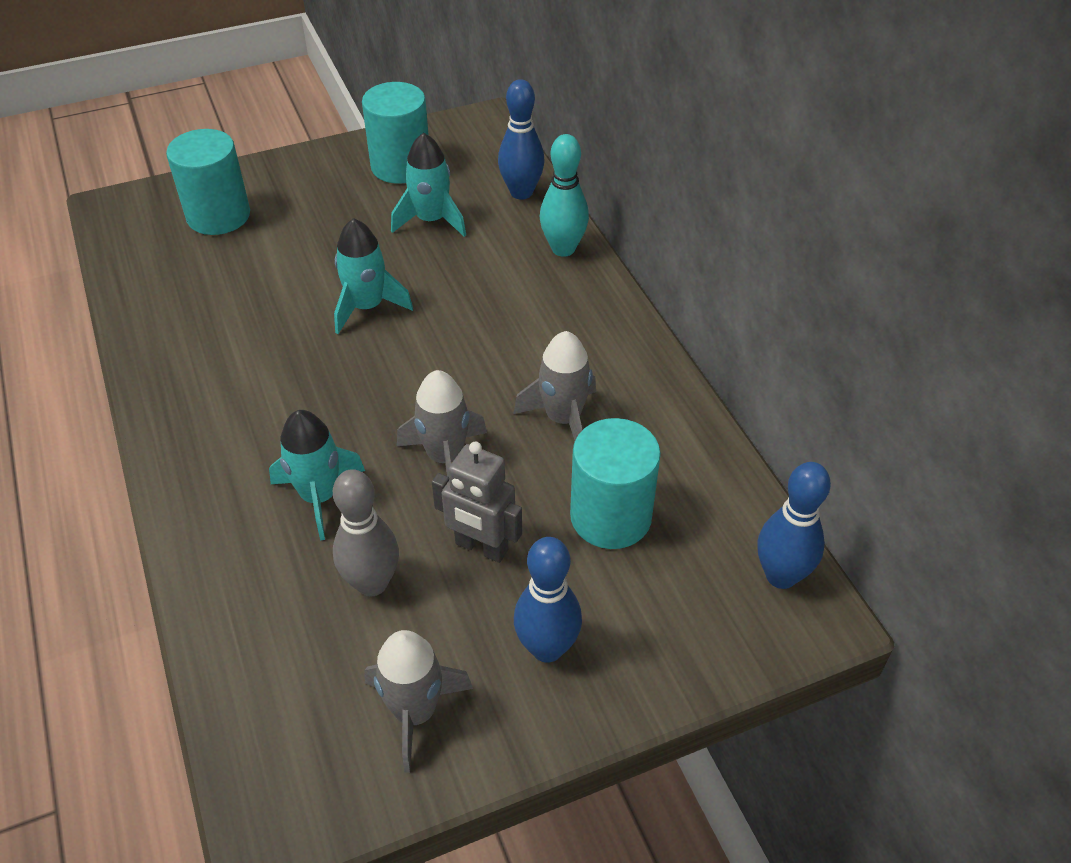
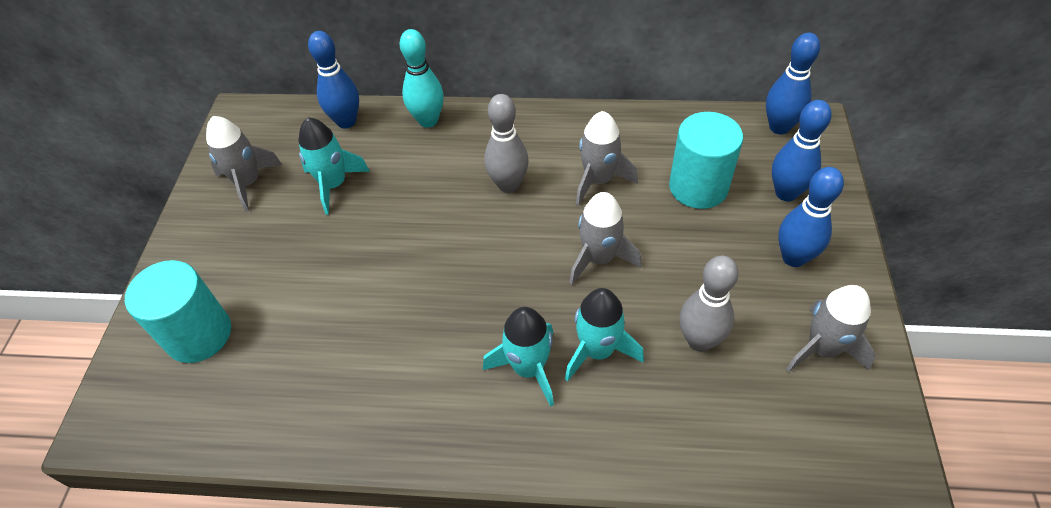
camera: 60 degrees left, 5 degrees up
turquoise rocket [334,218,413,334] -> turquoise rocket moved to [483,307,554,407]
turquoise cylinder [362,82,429,184] -> grey rocket [206,116,282,212]
grey robot [432,442,522,563] -> none
none -> grey bowling pin [484,94,529,193]
none -> blue bowling pin [772,100,832,201]

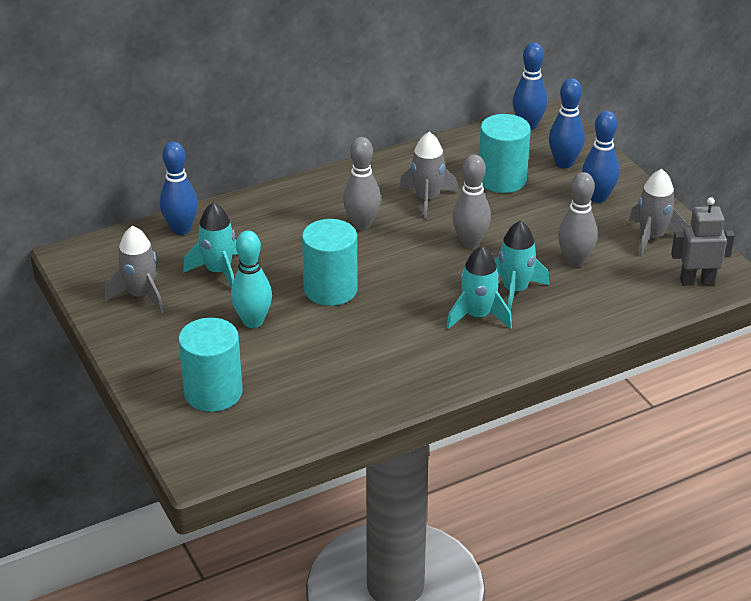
camera: 35 degrees left, 15 degrees down
turquoise bowling pin [399,29,444,128] -> turquoise bowling pin moved to [231,230,272,328]
grey rocket [569,192,642,284] -> grey bowling pin [452,154,491,249]
none -> turquoise cylinder [302,219,358,306]
none -> grey robot [671,197,735,286]

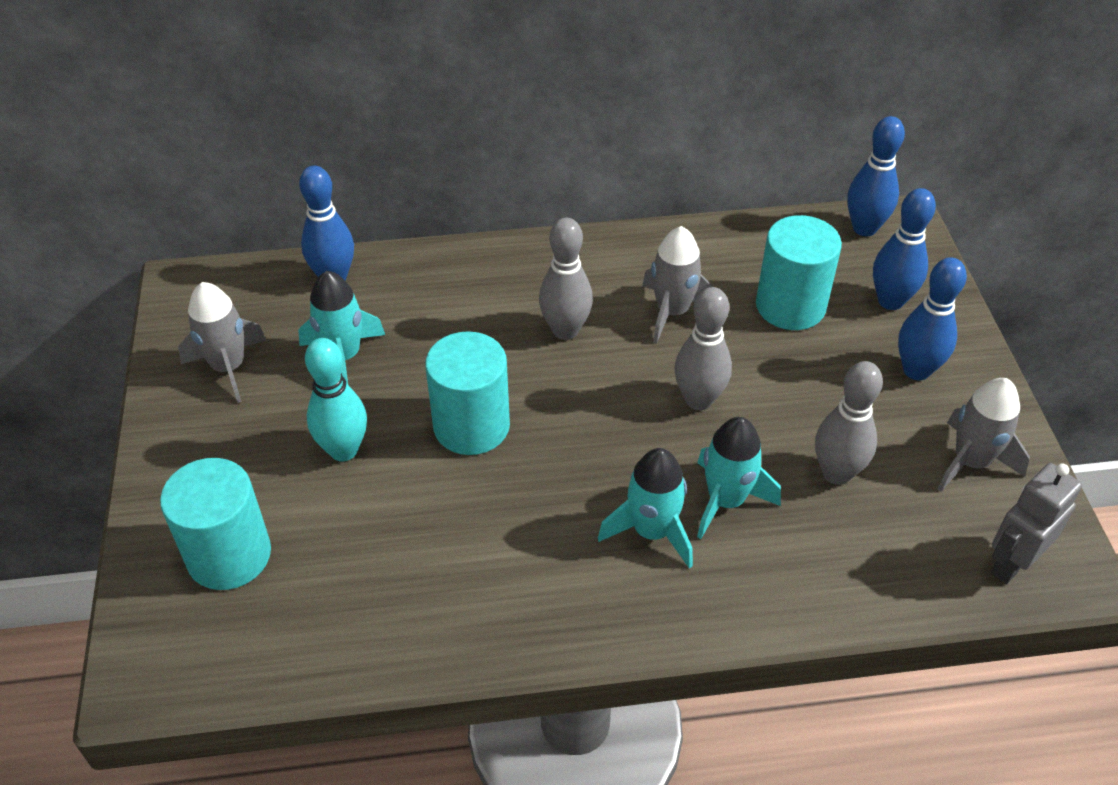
camera: 20 degrees right, 10 degrees up
grey robot [671,197,735,286] -> grey robot turned 60 degrees counterclockwise [991,463,1082,584]

